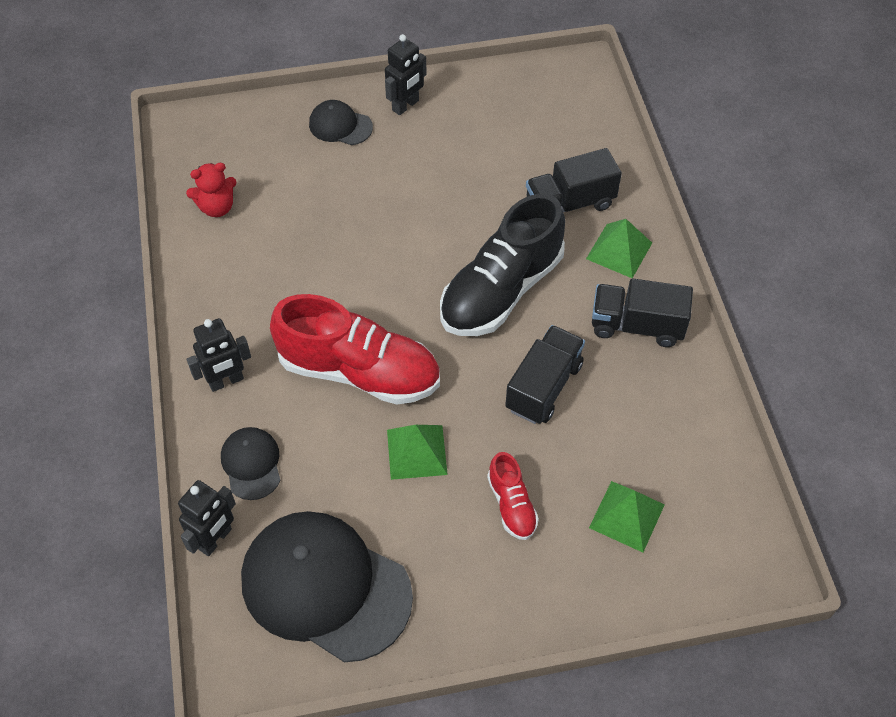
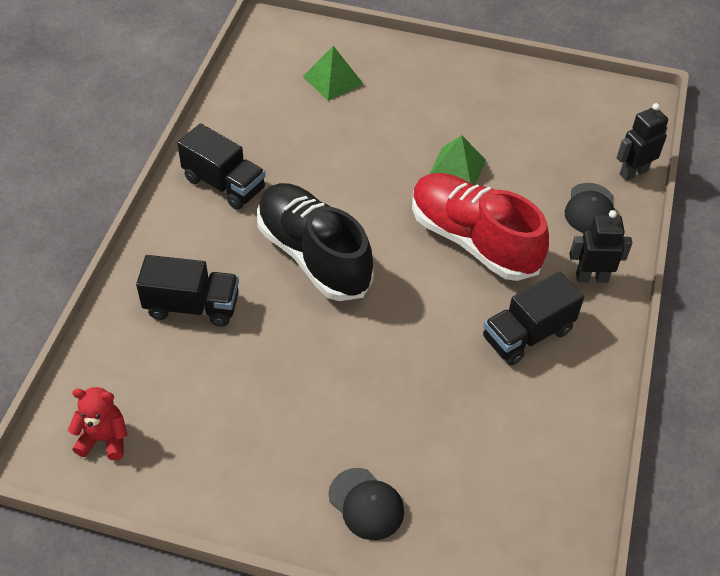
camera: 155 degrees left, 5 degrees down
red teddy bear [186,163,237,217] -> red teddy bear moved to [68,387,128,460]
black cap [241,511,413,662] -> none
black robot [385,34,427,115] -> none
black shoe [440,194,565,336] -> black shoe turned 105 degrees counterclockwise [257,183,374,301]
red shoe [487,452,539,540] -> none
black truck [505,325,585,424] -> black truck moved to [483,271,584,365]
green pyramid [586,219,652,278] -> none

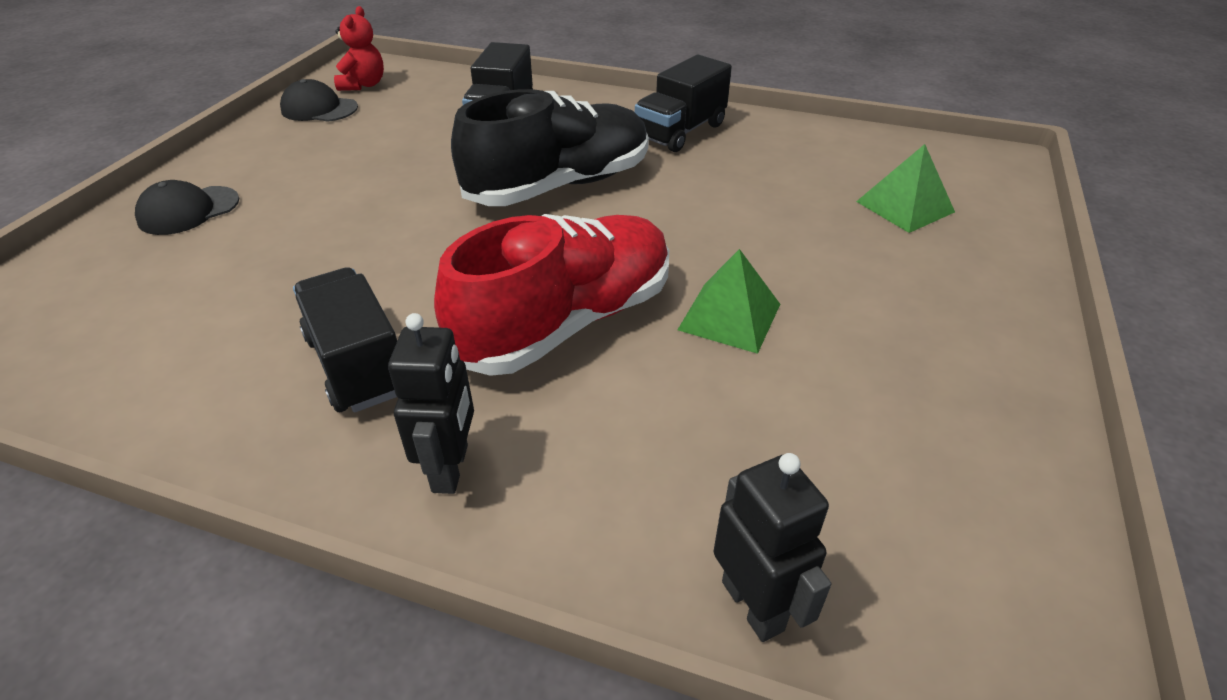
camera: 95 degrees right, 10 degrees down
black cap [565,183,615,233] -> black cap moved to [280,79,358,122]

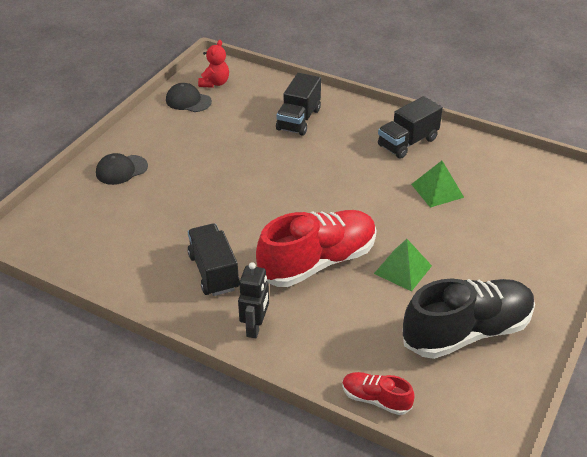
camera: 10 degrees right, 0 degrees up
black shoe [451,89,649,206] -> black shoe moved to [403,278,535,359]
black robot [713,453,831,642] -> red shoe [342,372,415,415]
green pyramid [856,144,955,233] -> green pyramid moved to [411,161,464,208]

